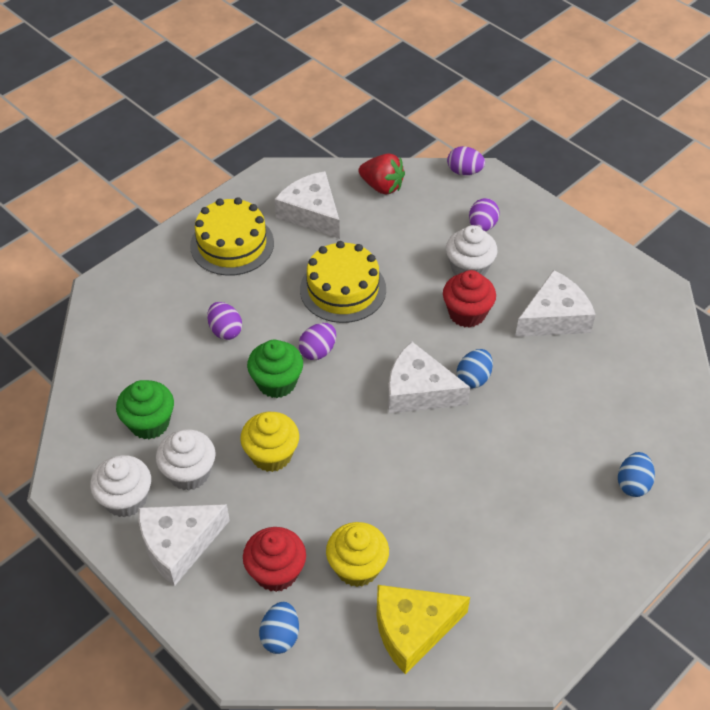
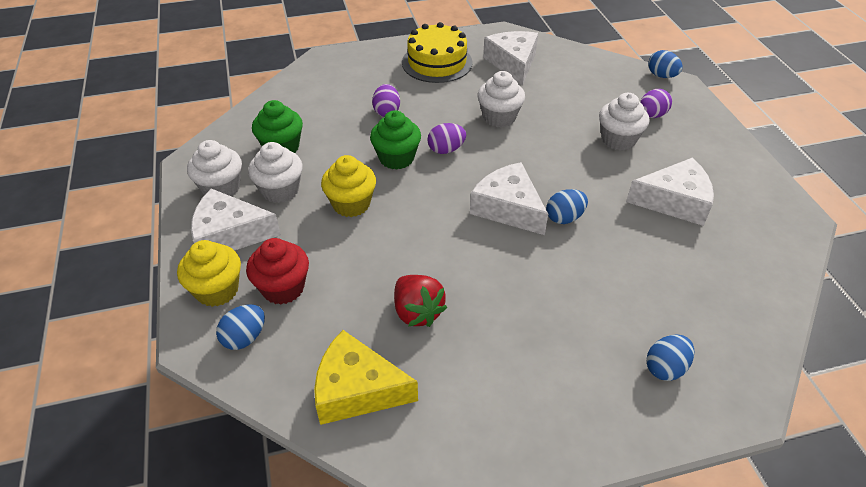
camera: 30 degrees right, 5 degrees down
yellow cake [300,241,386,323] -> white cupcake [477,71,525,127]
yellow cupcake [326,522,389,587] -> yellow cupcake moved to [177,240,241,307]
red strawberry [359,153,405,195] -> red strawberry moved to [394,275,447,327]
red cupcake [443,270,496,328] -> none
purple egg [447,146,485,175] -> blue egg [648,50,683,78]

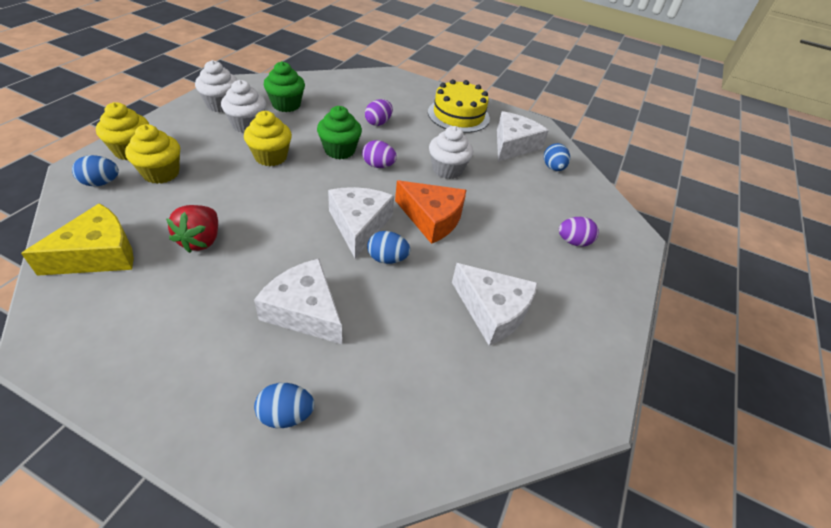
camera: 35 degrees right, 0 degrees up
white cheese [191,188,281,251] -> white cheese moved to [254,259,342,344]
red cupcake [246,238,309,305] -> yellow cupcake [125,124,180,184]
yellow cheese [314,330,418,425] -> yellow cheese turned 90 degrees clockwise [21,203,134,276]
white cupcake [599,93,649,151] -> none
blue egg [648,50,683,78] -> blue egg moved to [544,143,570,171]
none -> orange cheese [395,180,466,244]

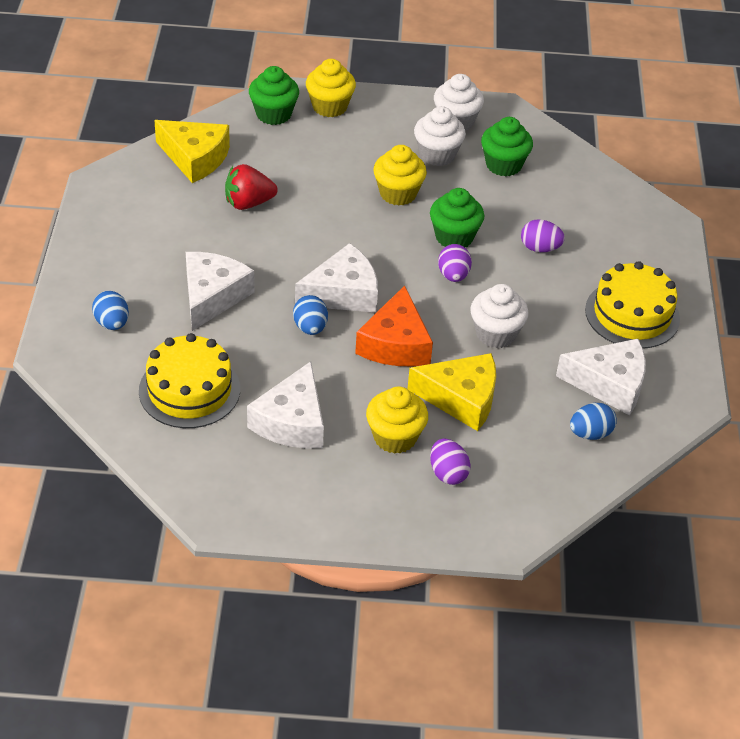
camera: 70 degrees right, 0 degrees up
blue egg [72,155,119,186] -> green cupcake [249,66,299,125]
yellow cupcake [125,124,180,184] -> yellow cupcake moved to [366,386,428,454]
none -> yellow cake [139,333,240,428]
none -> yellow cheese [407,353,496,431]

